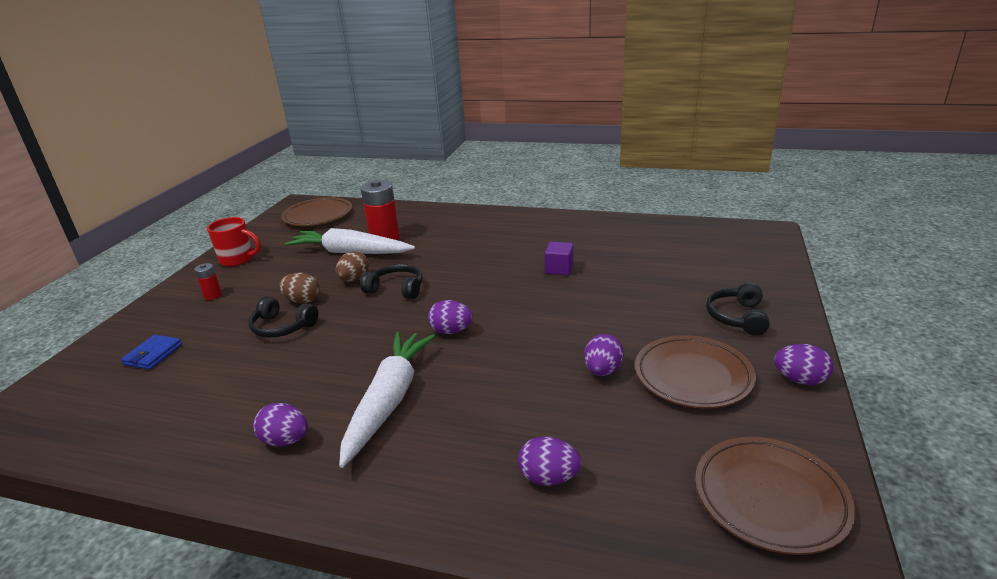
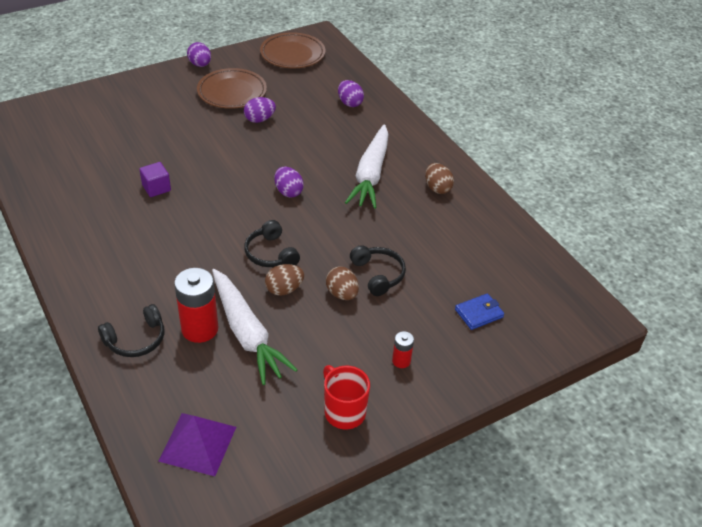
camera: 140 degrees left, 15 degrees up
purple egg [253,403,308,446] -> brown egg [425,163,454,194]
brown plate [281,197,352,226] -> purple pyramid [158,413,236,476]
white carrot [339,332,435,468] -> white carrot turned 45 degrees counterclockwise [345,124,389,209]
black headphones [706,282,770,336] -> black headphones moved to [98,304,164,357]

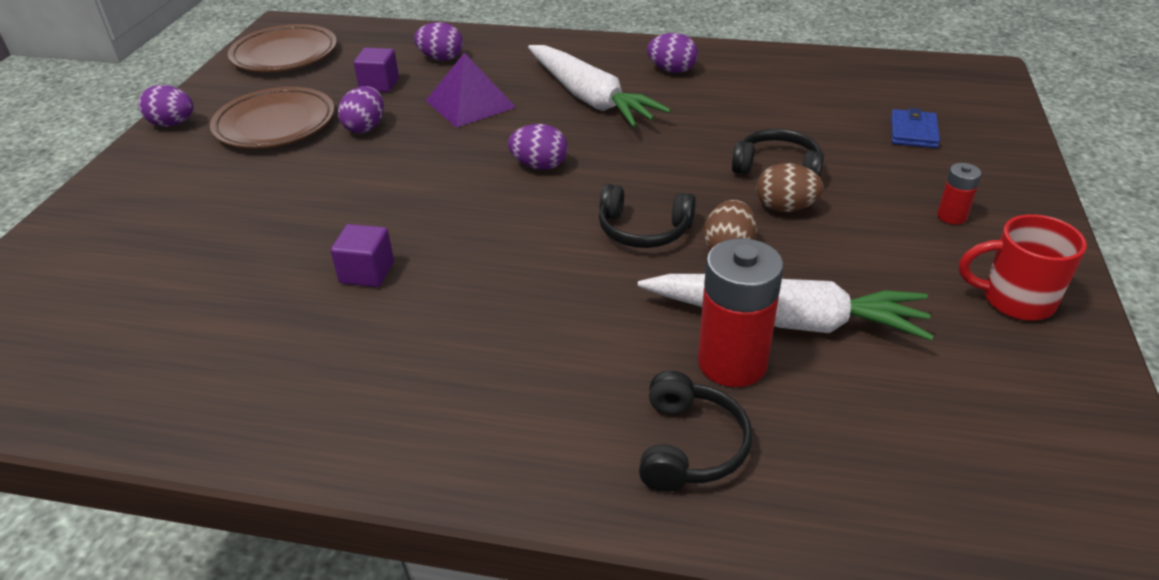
camera: 45 degrees left, 5 degrees down
purple pyramid [158,413,236,476] -> purple pyramid moved to [426,52,516,128]
brown egg [425,163,454,194] -> purple egg [647,33,698,73]
none -> purple cube [354,48,399,92]

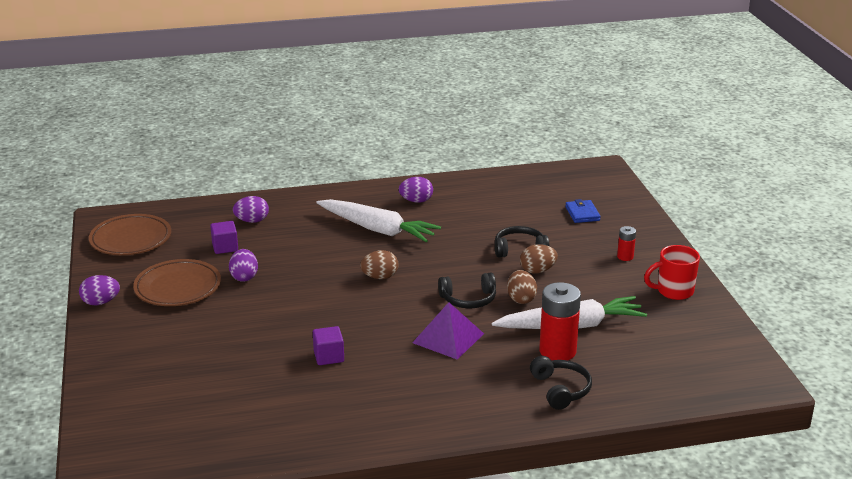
camera: 25 degrees left, 10 degrees down
purple pyramid [426,52,516,128] -> purple pyramid moved to [412,302,484,359]
purple egg [508,124,568,170] -> brown egg [360,250,399,279]

